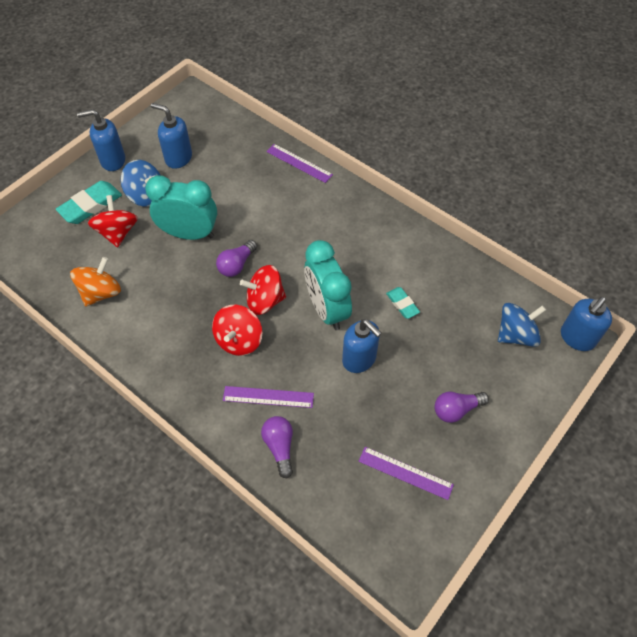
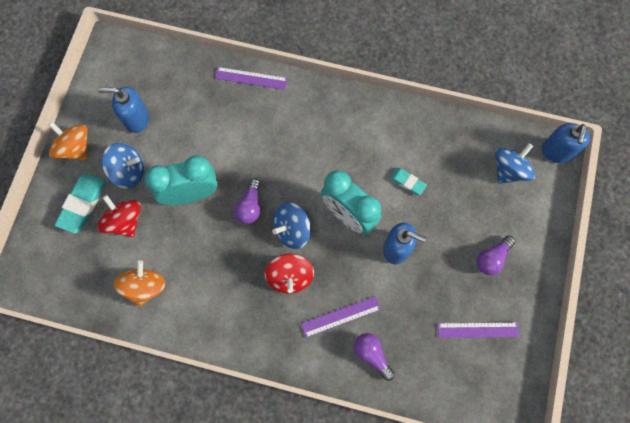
camera: 25 degrees left, 15 degrees up
blue soap dispenser [77,109,125,171] -> orange spinning top [48,122,87,160]
red spinning top [240,265,286,315] -> blue spinning top [272,202,311,249]

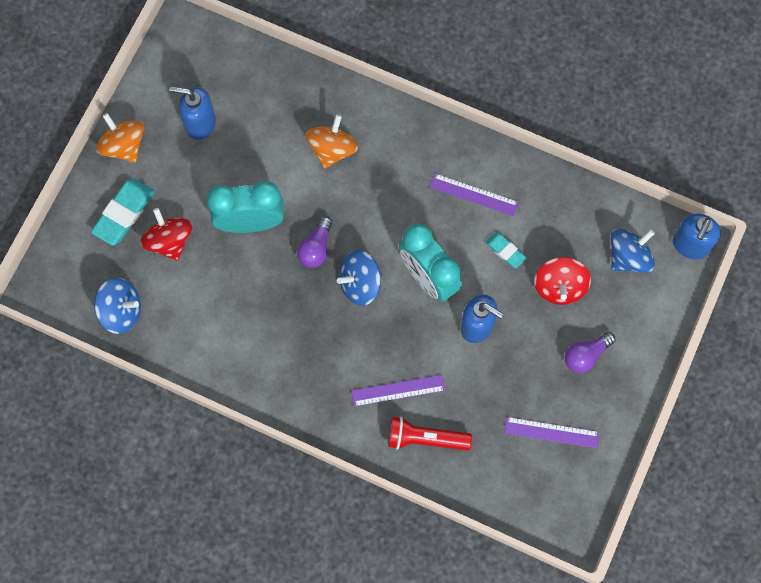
camera: 10 degrees right, 0 degrees up
blue spinning top [102,143,144,189] -> blue spinning top moved to [94,278,141,334]
orange spinning top [114,260,165,307] -> orange spinning top moved to [305,114,358,169]
purple ruler [215,67,288,90] -> purple ruler moved to [430,173,519,216]
red spinning top [265,254,314,294] -> red spinning top moved to [534,257,591,305]
purple light bulb [354,333,395,381] -> red flashlight [388,417,472,450]

